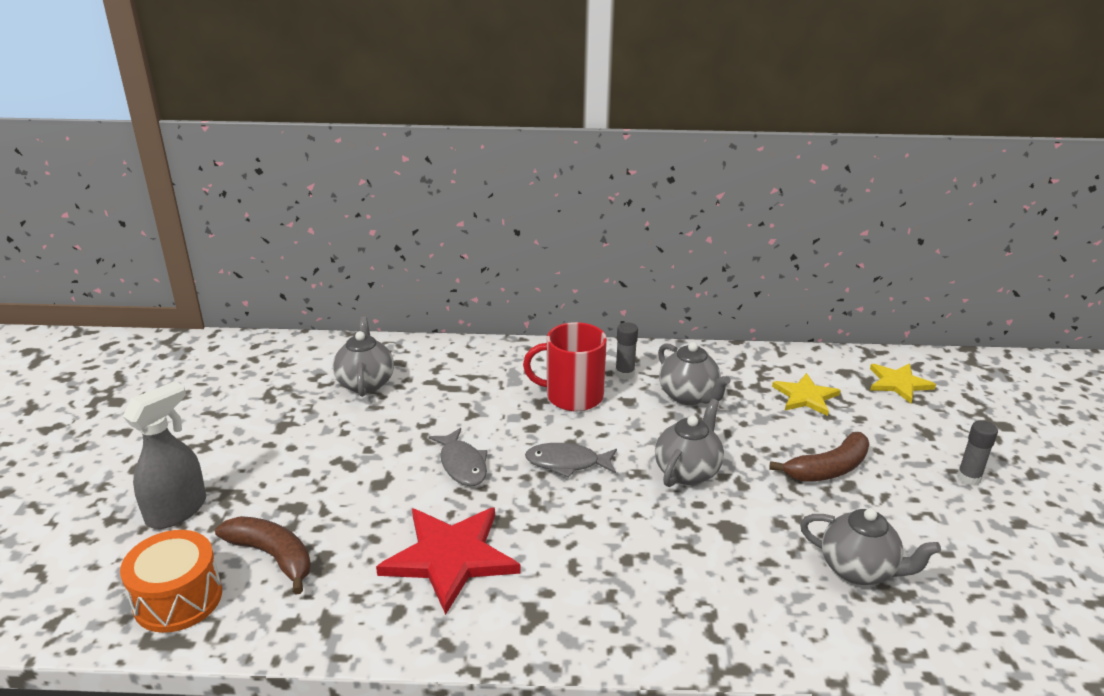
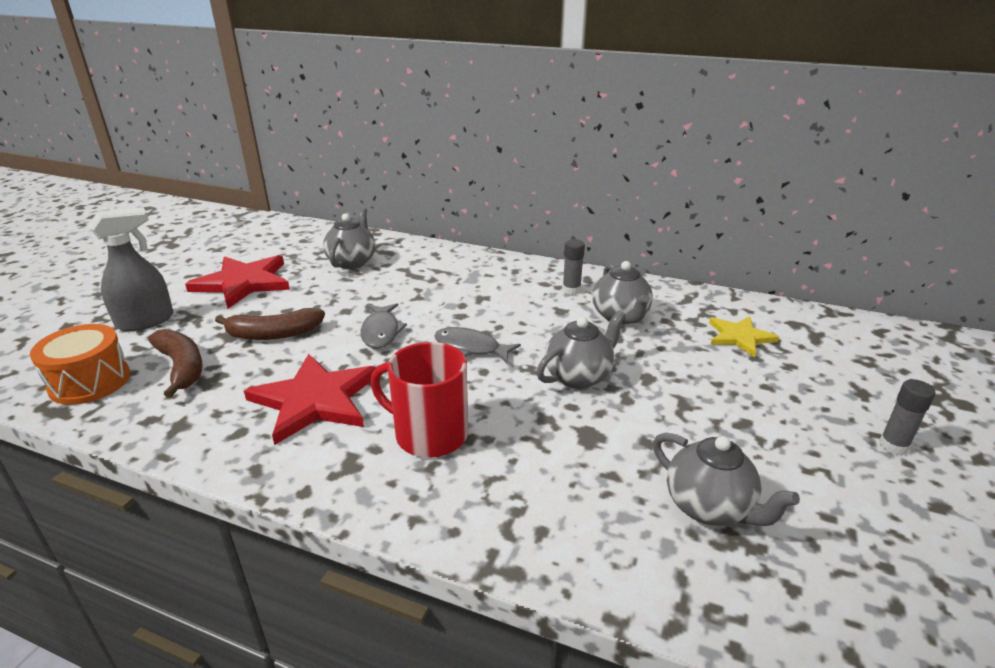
camera: 20 degrees right, 0 degrees up
red mug [523,322,607,411] -> red mug moved to [371,342,468,458]
brown banana [769,432,869,482] -> brown banana moved to [215,308,325,340]
yellow star [870,363,936,403] -> none
none -> red star [185,255,290,309]

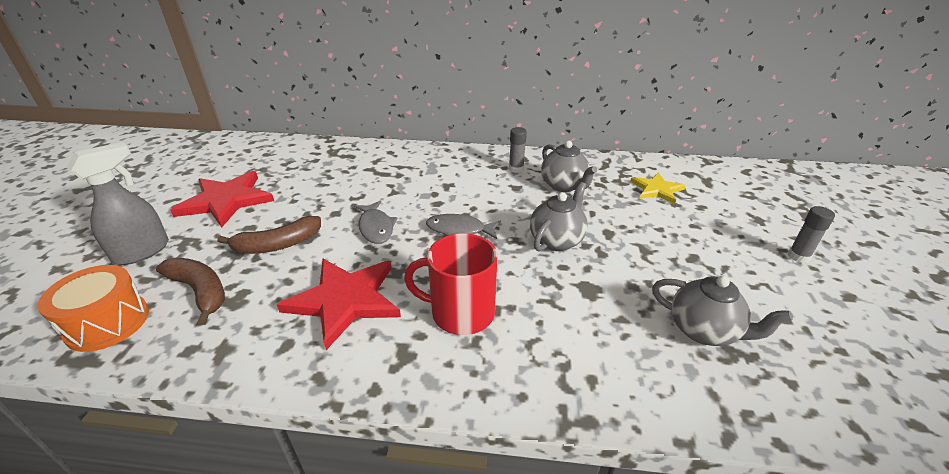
camera: 15 degrees left, 5 degrees up
grey teapot [323,208,375,269] -> none

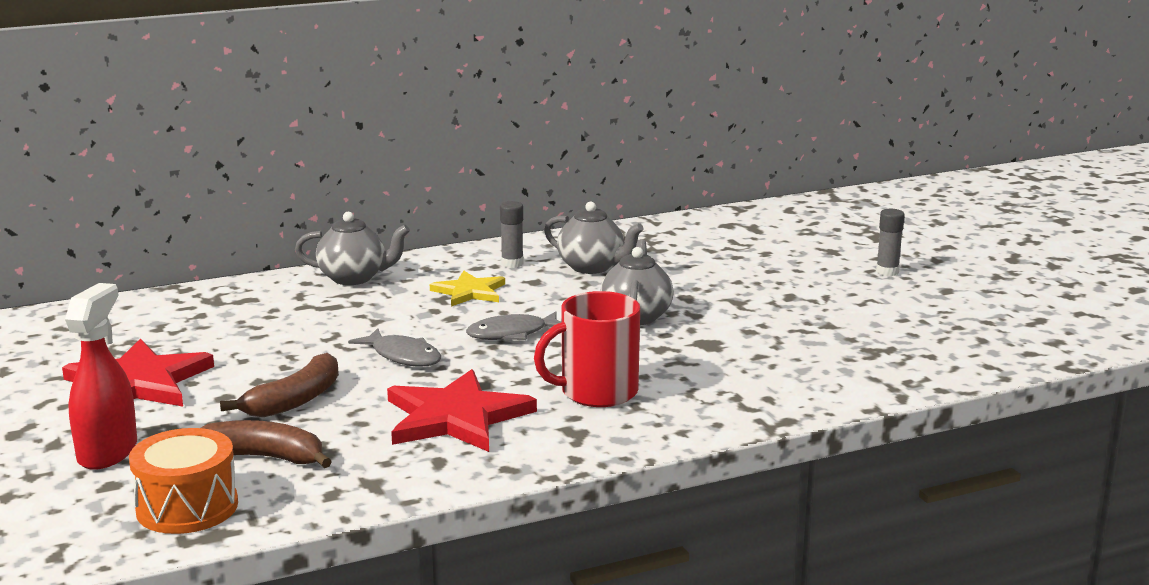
camera: 30 degrees left, 15 degrees down
grey spray bottle [67,142,169,265] -> red spray bottle [65,283,137,470]
yellow star [630,172,686,204] -> yellow star moved to [430,271,505,307]
grey teapot [652,276,793,346] -> grey teapot moved to [295,212,410,285]

